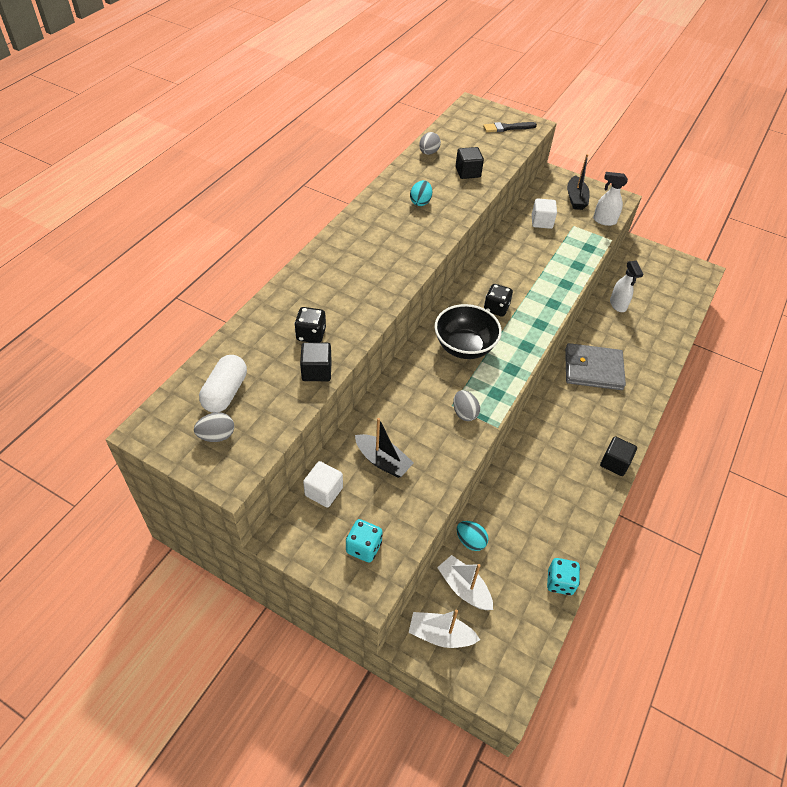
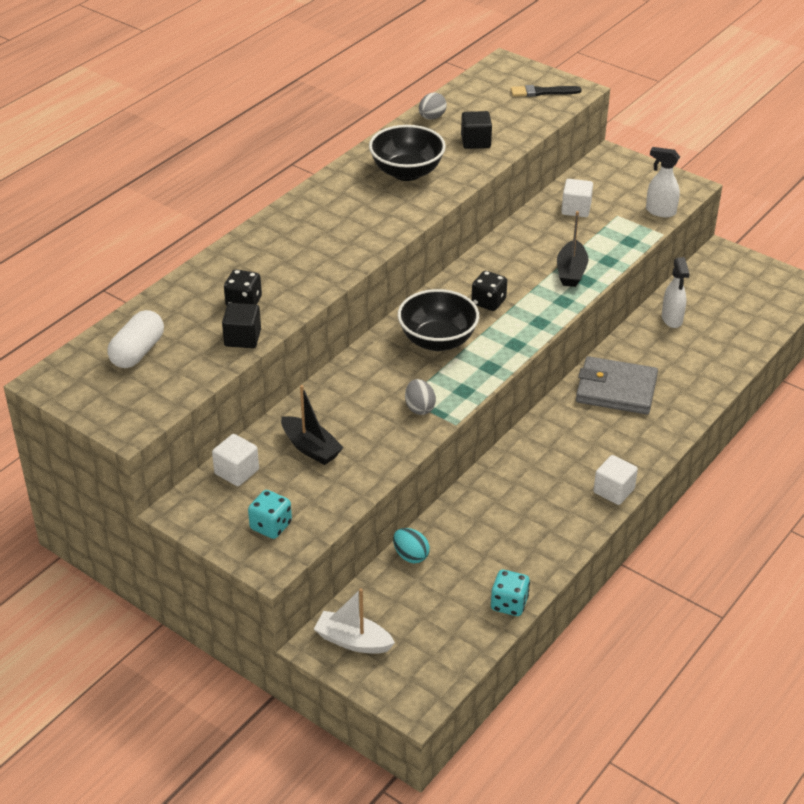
camera: 10 degrees right, 10 degrees down
grey egg [194,412,234,442] -> none
turquoise egg [410,180,432,206] -> black bowl [369,125,446,181]
white boat [437,555,493,610] -> none
black boat [567,154,590,210] -> black boat moved to [557,211,588,287]
black cube [600,436,637,476] -> white cube [593,455,638,505]

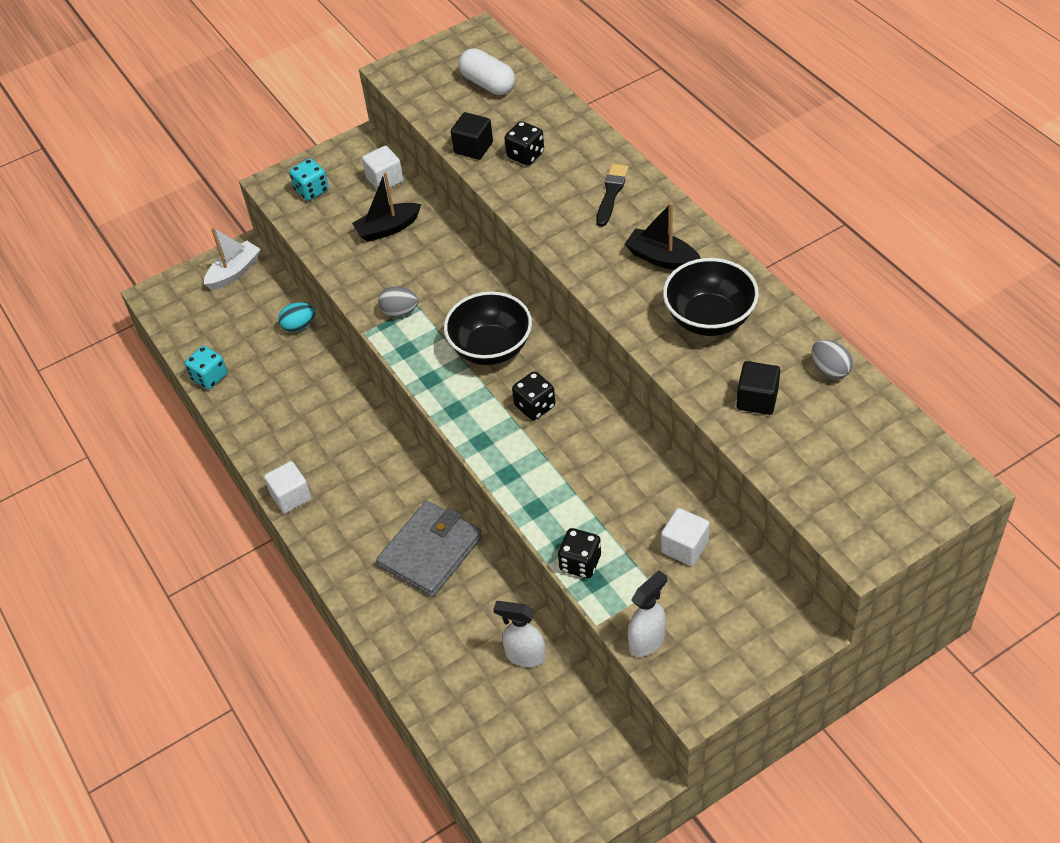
camera: 115 degrees right, 10 degrees up
black brush [511,85,582,97] -> black brush moved to [596,164,629,227]
black boat [557,211,588,287] -> black boat moved to [625,202,701,270]
none -> black dice [558,528,601,578]

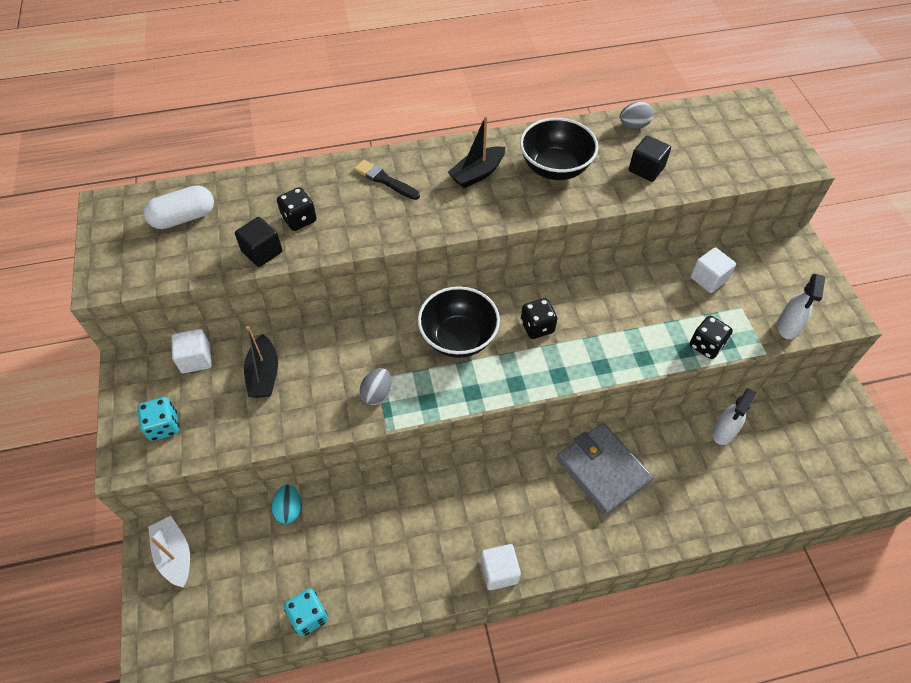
camera: 75 degrees left, 5 degrees up
white spray bottle [628,570,667,657] -> white spray bottle turned 135 degrees counterclockwise [777,274,825,339]

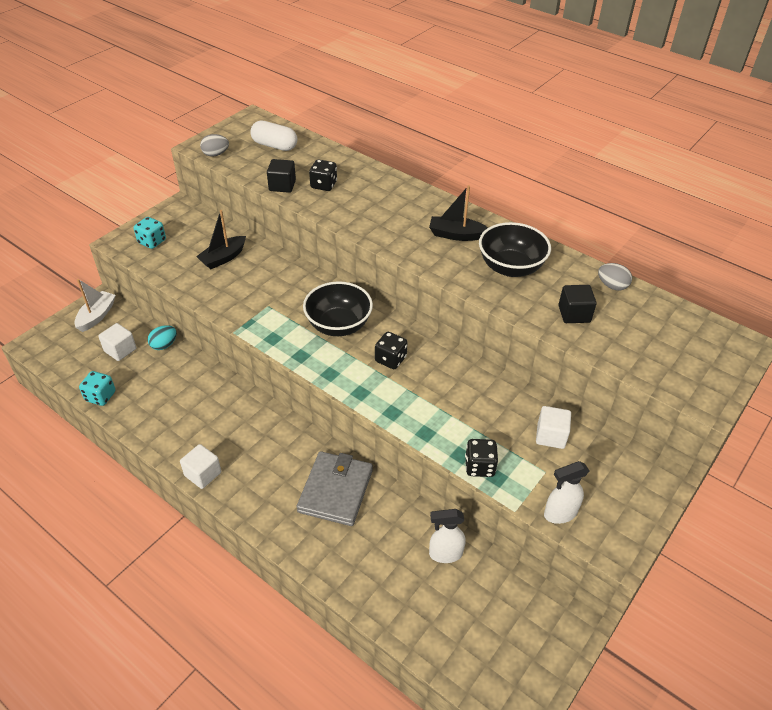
camera: 50 degrees right, 10 degrees down
white cube [171,329,211,373] -> white cube moved to [98,323,136,361]
black brush [354,160,420,200] -> none
grey egg [359,368,392,405] -> grey egg moved to [200,134,229,157]

